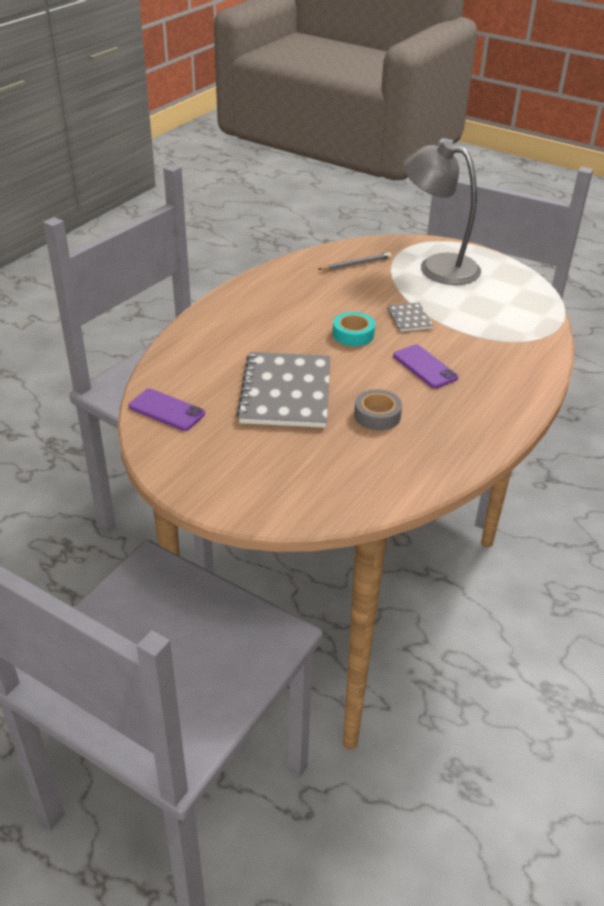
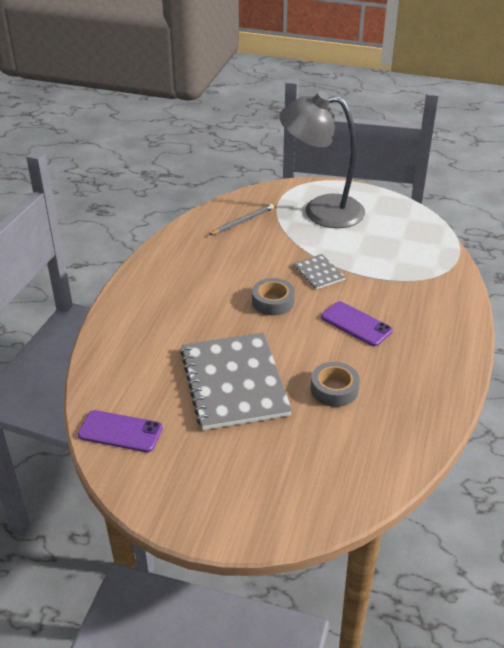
camera: 15 degrees left, 0 degrees up
turquoise tape [333,312,375,346] -> grey tape [252,278,295,316]

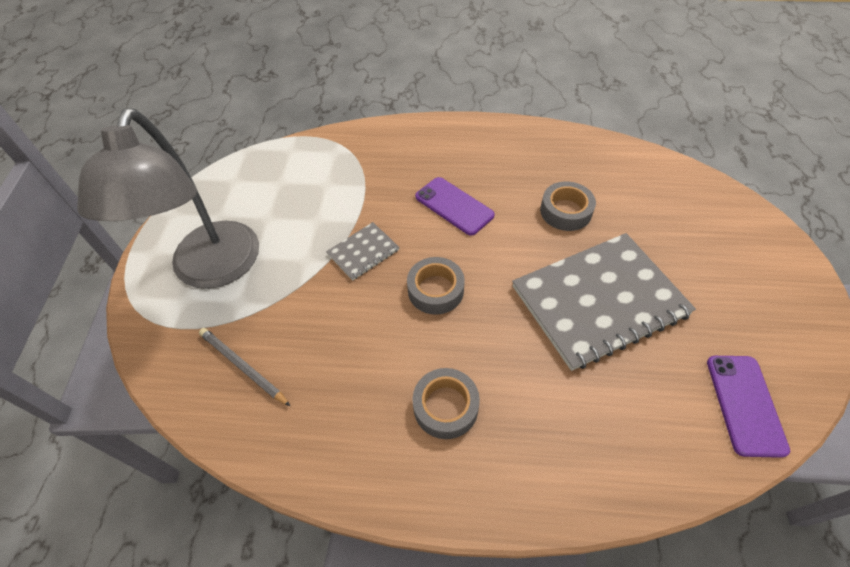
camera: 100 degrees left, 15 degrees up
purple phone [321,301,393,346] -> purple phone turned 75 degrees counterclockwise [415,177,495,236]
none -> grey tape [413,368,480,439]

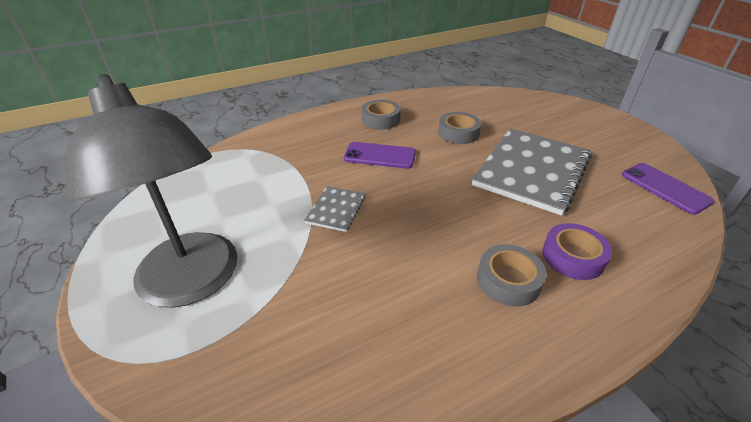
camera: 35 degrees left, 15 degrees down
grey pencil [199,328,290,406] -> none
grey tape [407,257,465,315] -> grey tape moved to [361,100,401,130]
none -> purple tape [542,223,612,280]

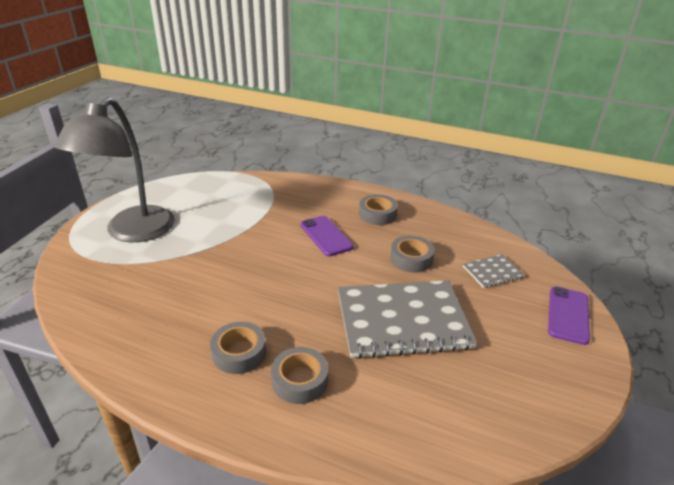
camera: 50 degrees right, 5 degrees down
grey notebook [304,186,366,232] -> grey notebook moved to [463,254,524,288]
purple tape [542,223,612,280] -> grey tape [271,347,328,404]
purple phone [622,163,715,215] -> purple phone moved to [548,286,590,345]

